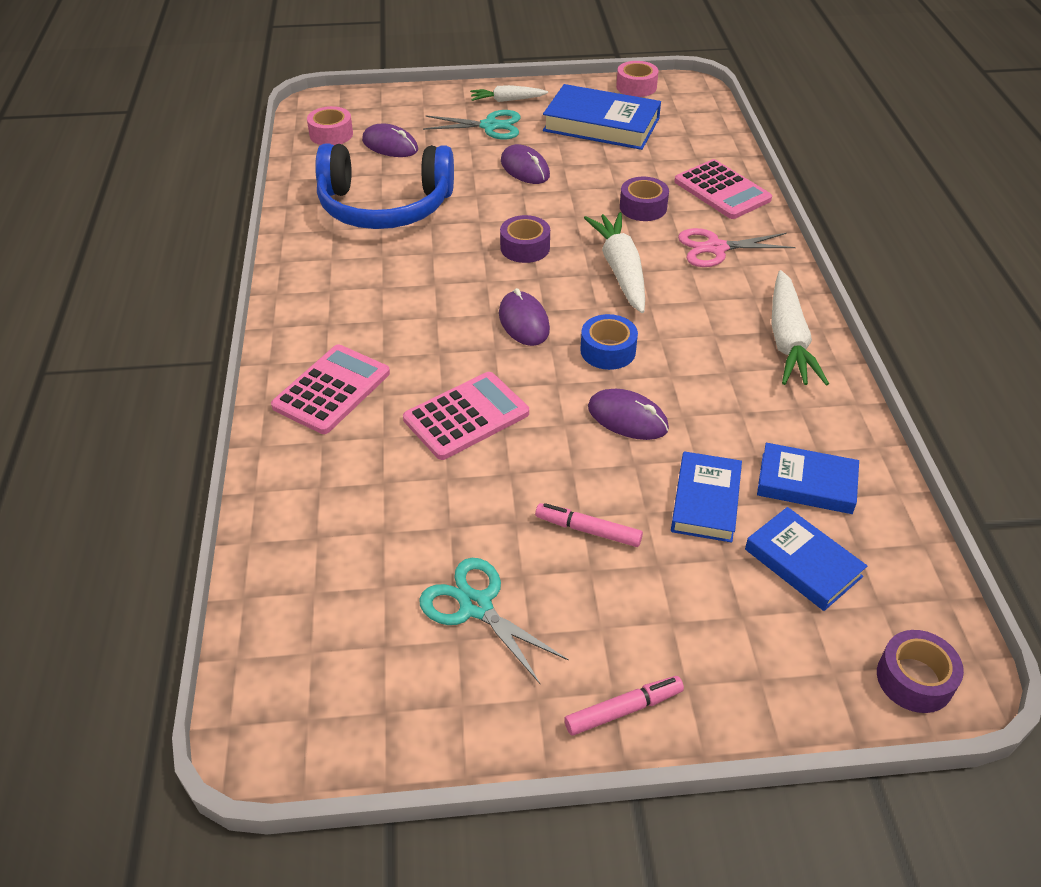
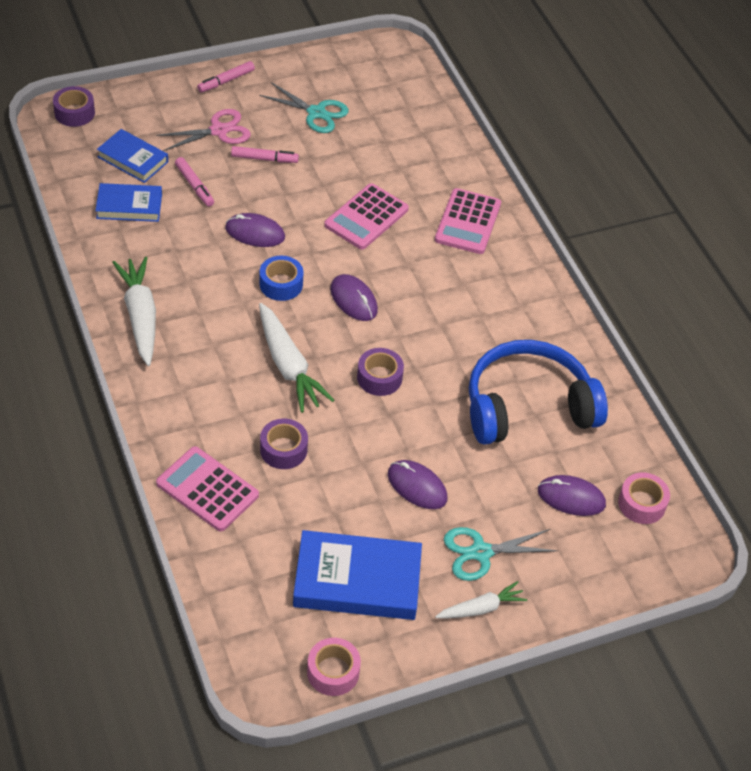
camera: 160 degrees right, 5 degrees up
blue book [671,451,742,543] -> pink marker [175,157,214,207]
pink scissors [678,228,796,267] -> pink scissors moved to [156,109,251,151]

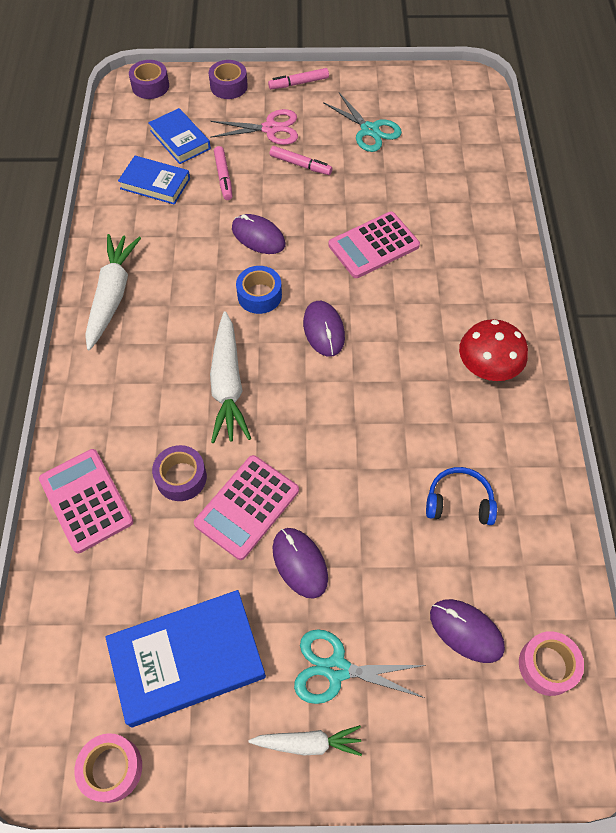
camera: 25 degrees right, 10 degrees up
blue book [293,530,422,620] -> blue book turned 45 degrees counterclockwise [105,590,266,727]
purple tape [357,348,404,396] -> purple tape moved to [209,60,248,99]
pink calculator [435,188,501,254] -> pink calculator moved to [194,455,299,560]
blue headphones [469,340,608,445] -> blue headphones [426,467,497,525], size x0.46
none -> red mushroom [459,319,528,381]

